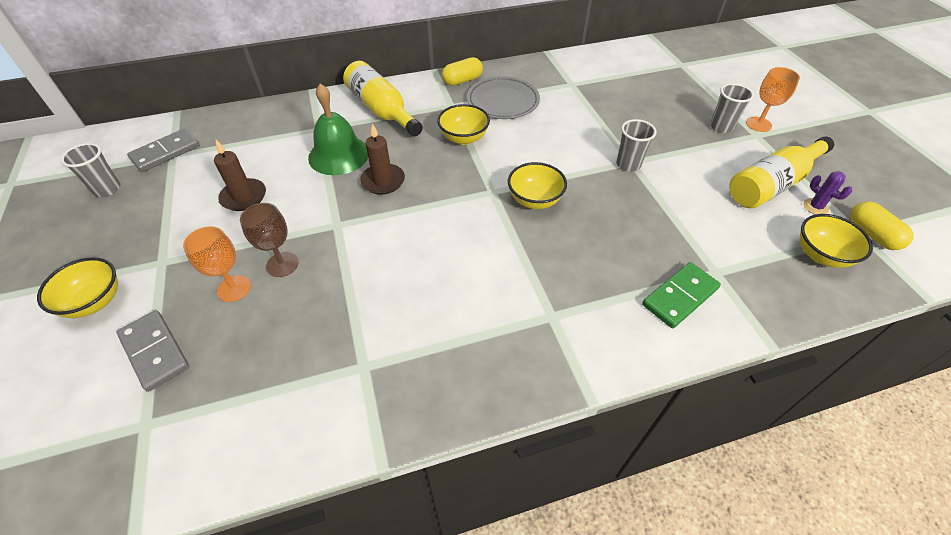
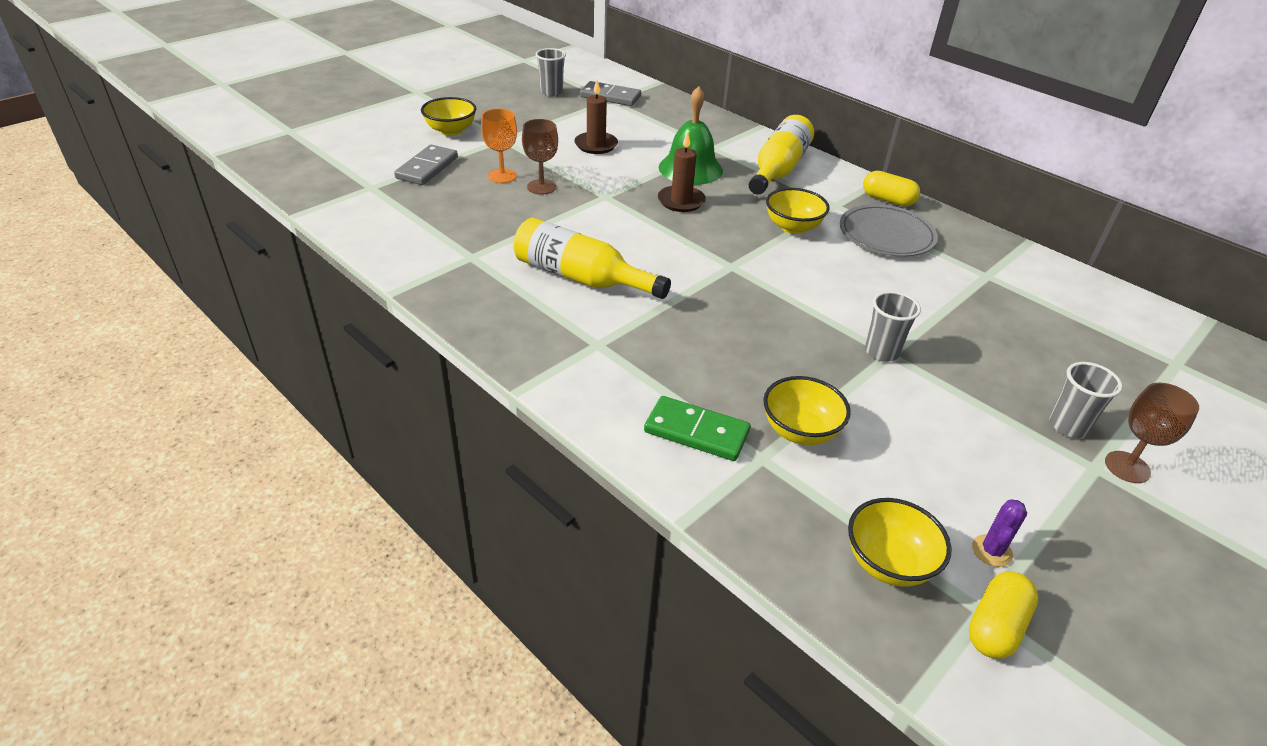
camera: 60 degrees right, 10 degrees down
yellow bowl [508,162,567,209] -> yellow bowl moved to [763,376,851,445]
yellow bottle [729,136,834,208] -> yellow bottle moved to [513,218,671,299]
orange goblet [746,67,800,132] -> brown goblet [1105,383,1199,483]

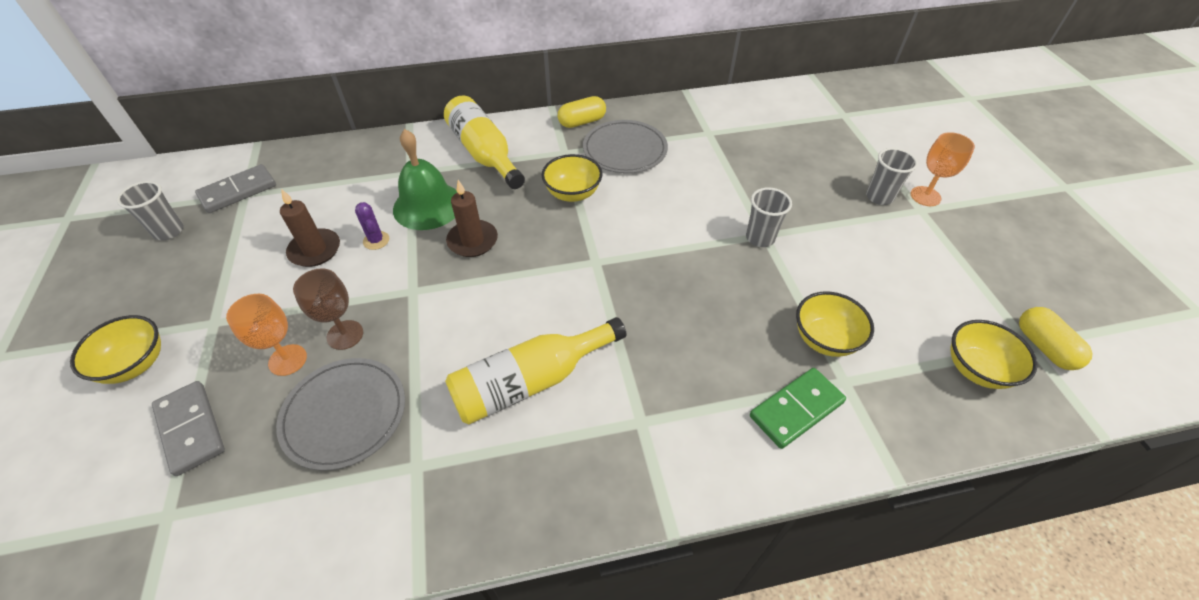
camera: 55 degrees left, 10 degrees up
purple cactus [972,499,1027,567] -> purple cactus moved to [355,202,389,250]
brown goblet [1105,383,1199,483] -> orange goblet [910,132,975,206]
none -> grey plate [276,358,405,471]

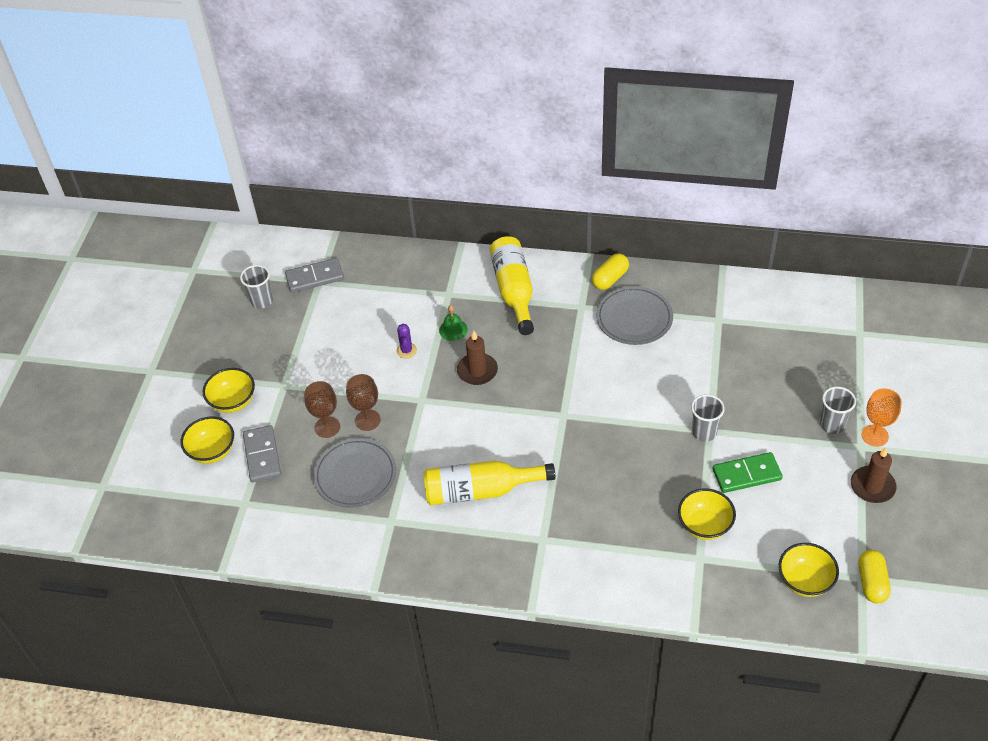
camera: 25 degrees right, 0 degrees up
orange goblet [226,294,307,376] -> brown goblet [304,381,340,438]
brown candle [280,189,340,267] -> brown candle moved to [851,447,897,503]
green bell [393,129,457,230] -> green bell [439,305,468,341], size x0.50
yellow bowl [542,154,603,202] -> yellow bowl moved to [181,417,234,464]
yellow capsule [558,96,606,128] -> yellow capsule turned 45 degrees counterclockwise [592,253,629,290]
green domino [750,368,846,449] -> green domino moved to [713,452,783,493]

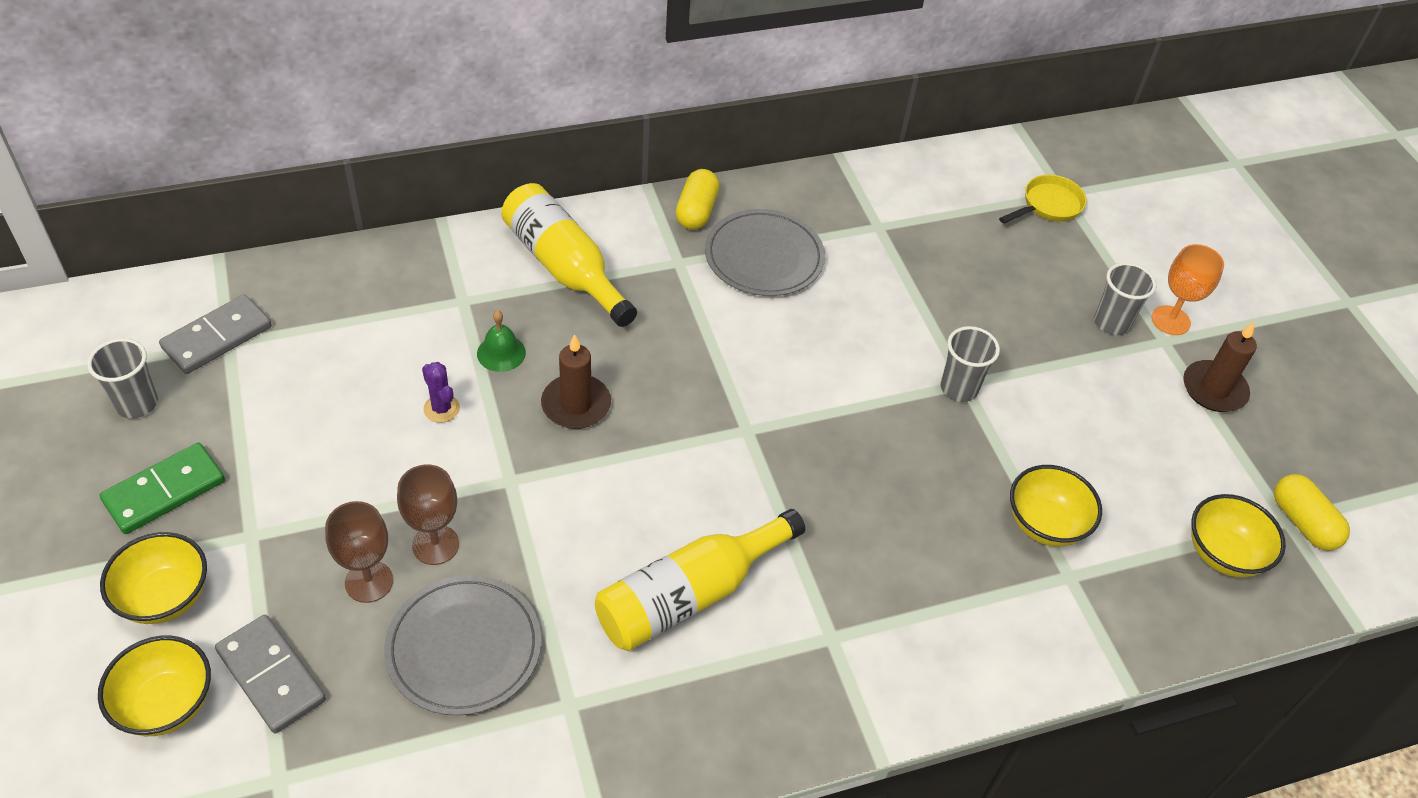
camera: 35 degrees left, 0 degrees up
green domino [713,452,783,493] -> green domino moved to [100,443,225,534]
none -> yellow pan [999,175,1087,224]

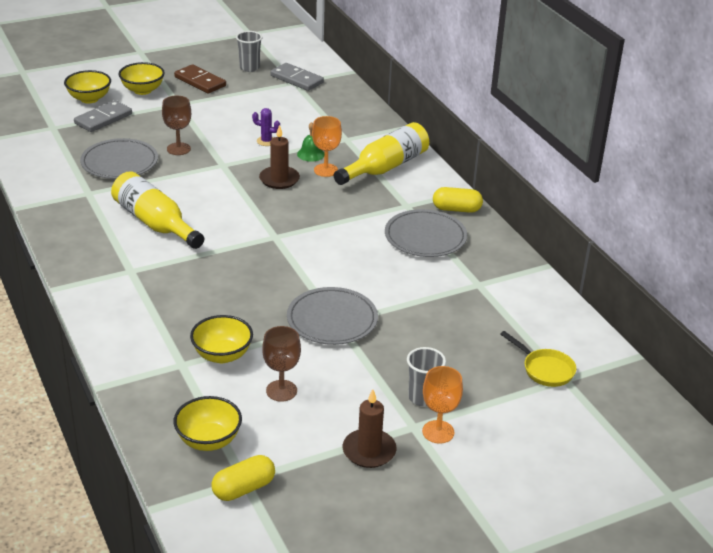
camera: 85 degrees right, 15 degrees down
green domino [100,443,225,534] -> brown domino [174,64,226,93]
brown goblet [325,501,393,603] -> brown goblet moved to [262,326,301,402]
purple cactus [422,362,460,423] -> purple cactus turned 60 degrees clockwise [252,108,280,146]
grey cup [941,326,1000,402] -> grey plate [287,287,378,345]
none -> orange goblet [312,116,342,177]

